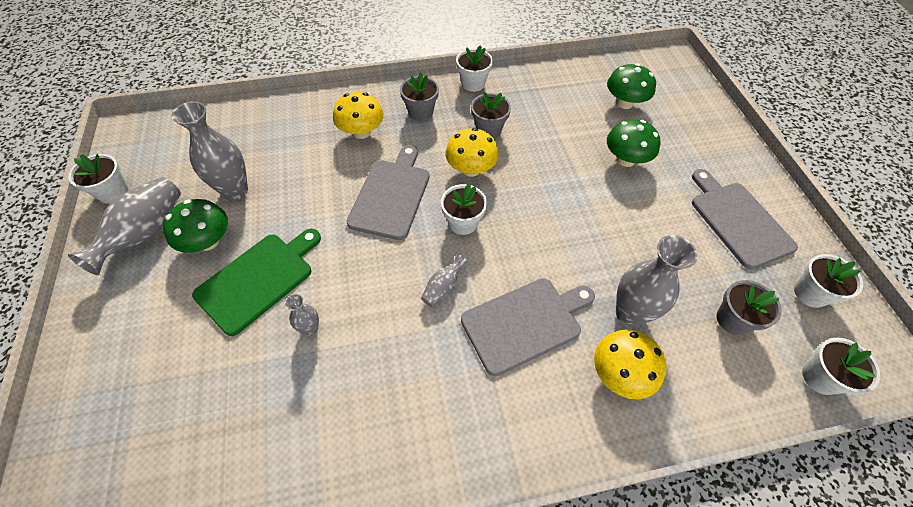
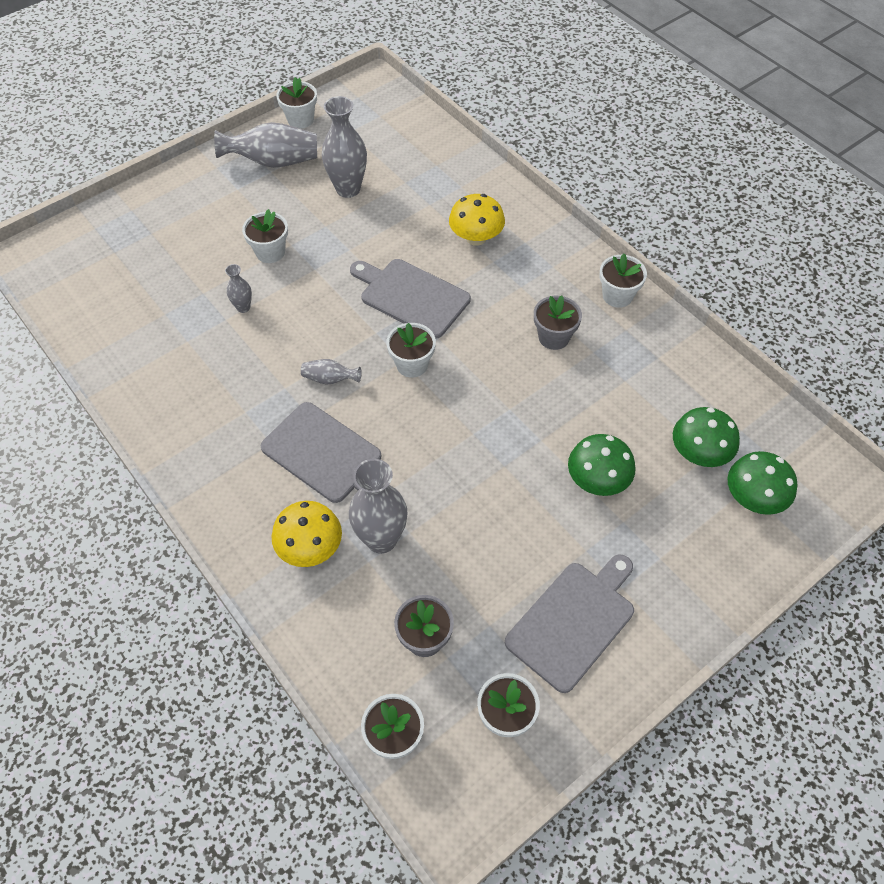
camera: 65 degrees right, 0 degrees up
green mushroom [163,199,228,253] -> green mushroom moved to [727,451,798,515]
green cutting board [192,229,321,336] -> white flower pot [242,209,288,263]
grey cutting board [346,145,430,240] -> grey cutting board turned 135 degrees counterclockwise [350,259,471,339]
grey flower pot [400,73,439,121] -> none
yellow mushroom [446,128,499,177] -> none

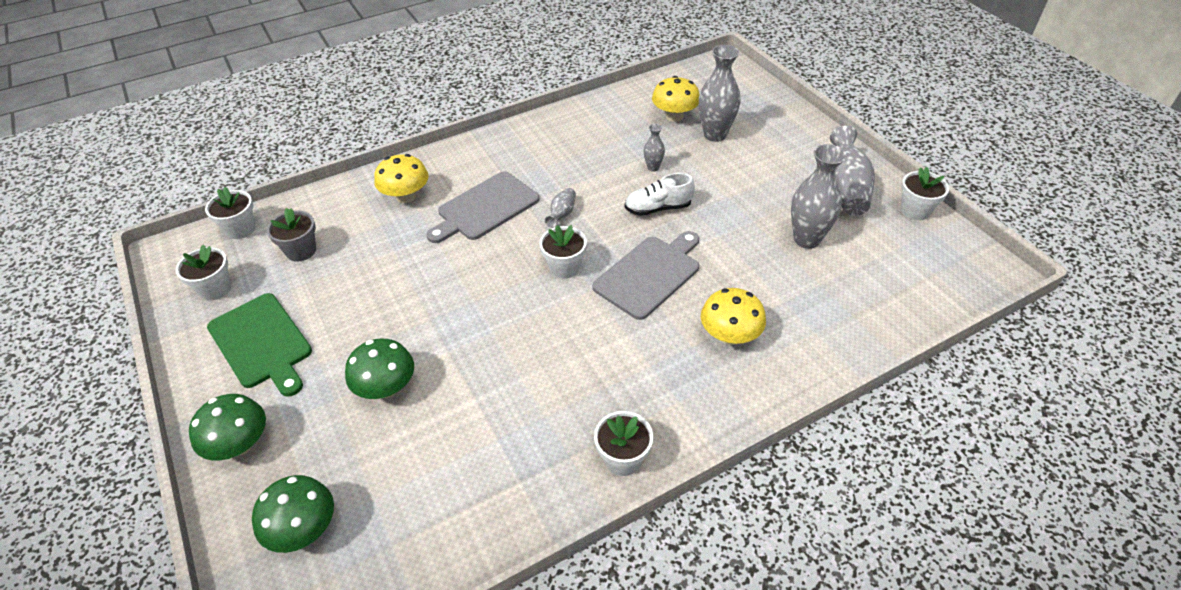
camera: 100 degrees right, 10 degrees down
white flower pot [242,209,288,263] -> none
grey vase [349,459,407,554] -> grey vase moved to [699,45,741,142]
grey cutting board [505,554,634,693] -> green cutting board [207,293,312,397]
grey flower pot [534,295,582,350] -> none
green mushroom [673,407,740,467] -> green mushroom moved to [189,394,266,460]
none -> white shoe [625,173,695,216]
none -> yellow mushroom [652,76,700,122]

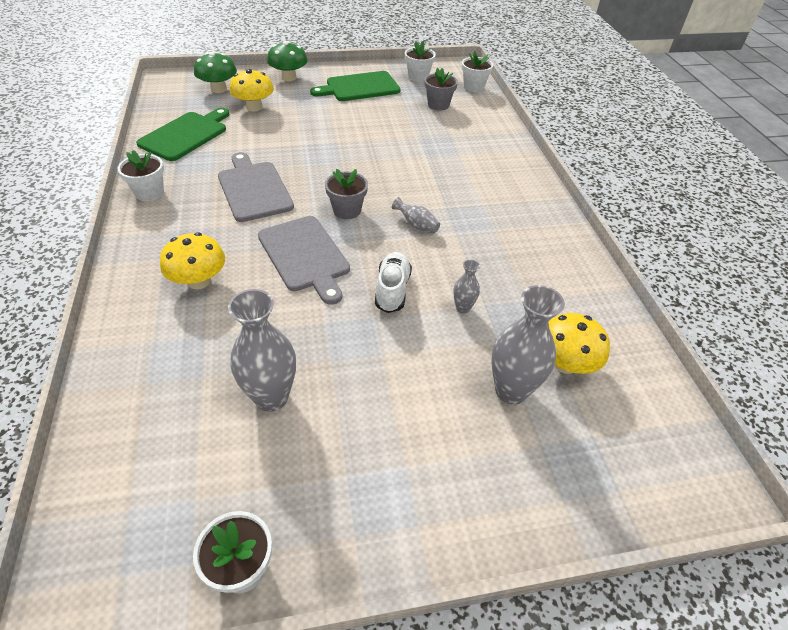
camera: 105 degrees right, 0 degrees up
green mushroom [345,339,414,399] -> none
yellow mushroom [374,154,429,203] -> yellow mushroom moved to [229,69,274,111]
grey cutting board [427,171,539,243] -> grey cutting board moved to [218,152,294,222]
white flower pot [539,225,587,279] -> grey flower pot [325,169,368,219]
grey vase [830,126,875,216] -> none
none -> green cutting board [136,108,230,161]

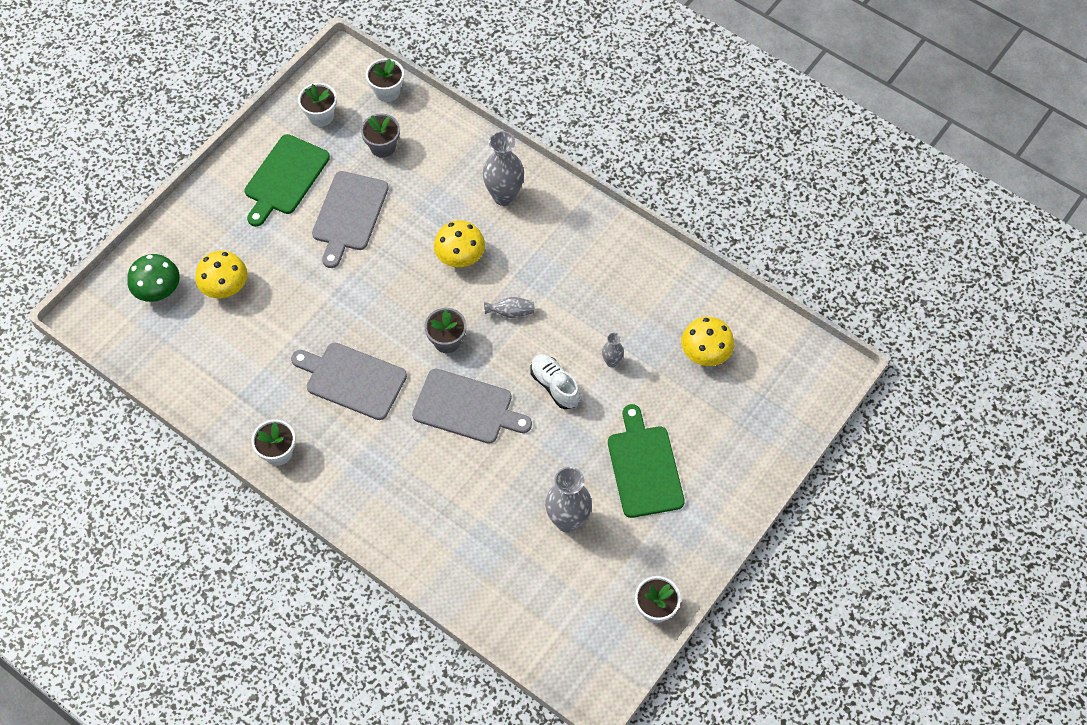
camera: 40 degrees left, 15 degrees up
green cutting board [136,108,230,161] -> green cutting board moved to [608,404,685,518]
yellow mushroom [160,232,225,289] -> yellow mushroom moved to [434,220,485,267]
green mushroom [267,41,307,81] -> none
grey vase [491,285,565,405] -> grey vase moved to [483,131,524,206]
none -> grey cutting board [312,171,389,268]

